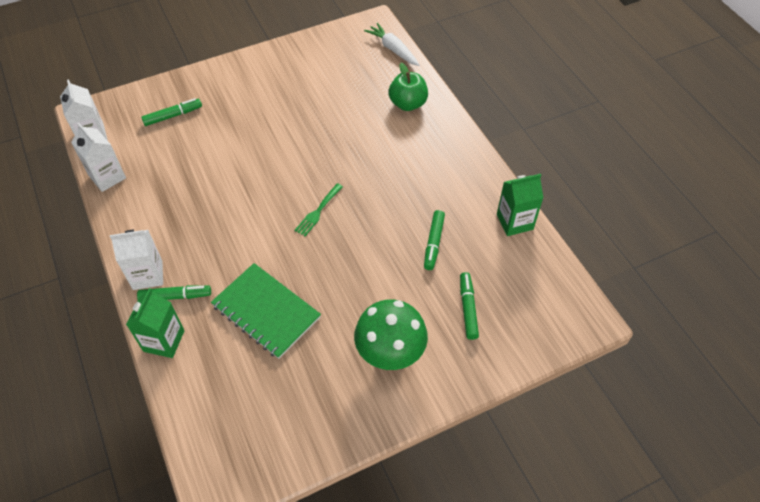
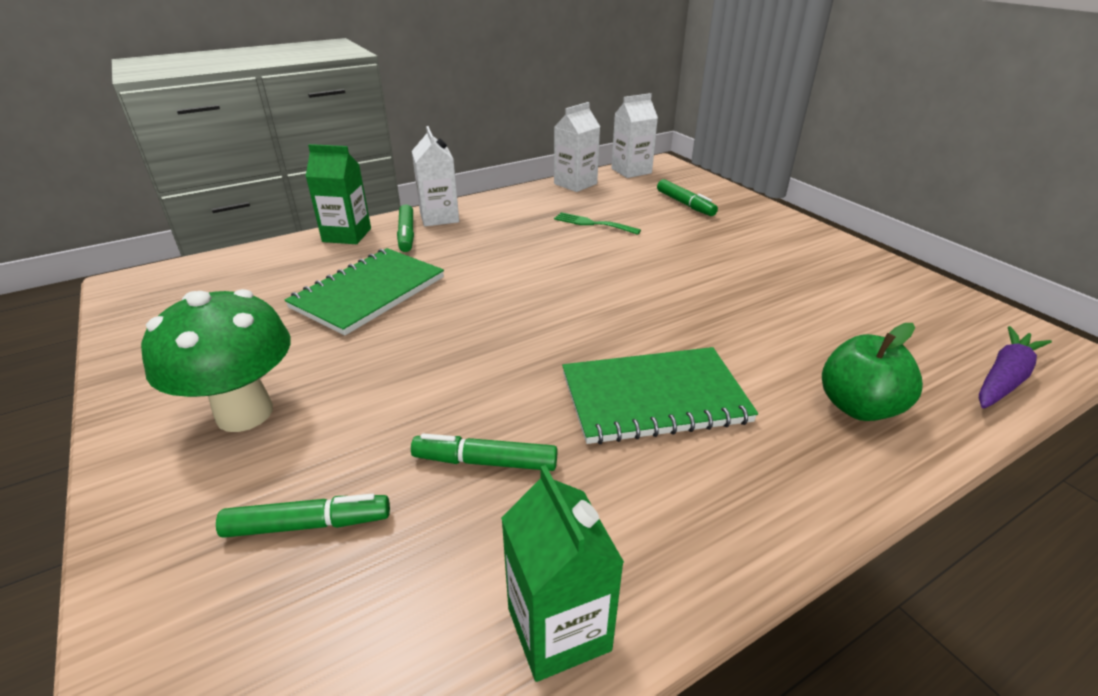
camera: 85 degrees right, 20 degrees down
green fork [294,183,343,236] -> green fork moved to [554,212,641,235]
white carrot [364,23,420,66] -> purple carrot [979,326,1052,409]
none -> green notebook [562,347,758,444]

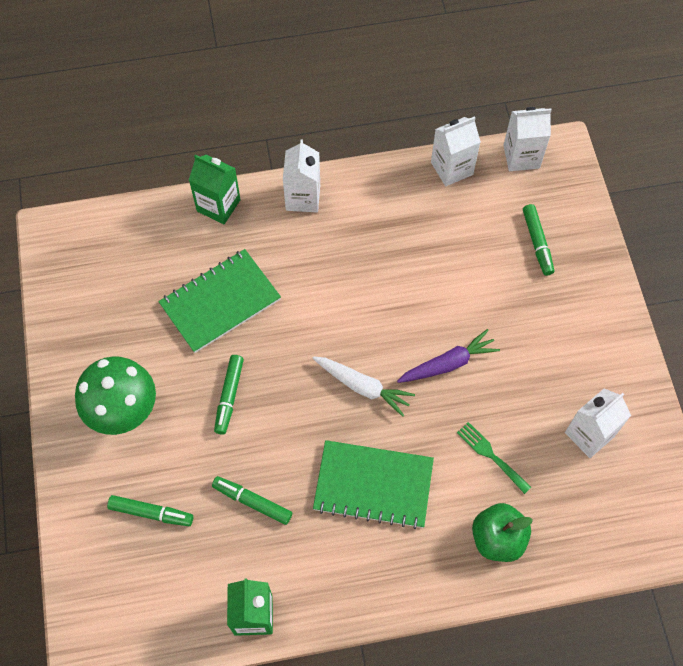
camera: 20 degrees right, 30 degrees up
green marker [397,204,414,252] -> green marker moved to [214,355,244,435]
green fork [554,212,641,235] -> green fork moved to [457,422,531,494]
purple carrot [979,326,1052,409] -> purple carrot moved to [397,329,500,383]
none -> white carrot [313,356,415,417]
none -> white carton [565,389,631,458]

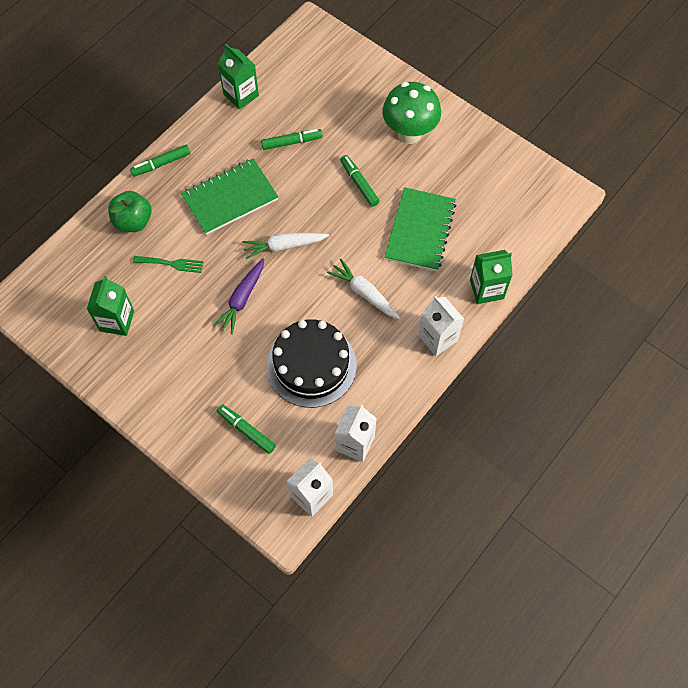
camera: 140 degrees right, 0 degrees up
green marker [107,495,193,526] -> green marker moved to [130,145,191,177]
white carton [565,389,631,458] -> green carton [87,276,134,336]
none -> black cake [267,319,357,408]
none -> white carrot [327,259,400,319]

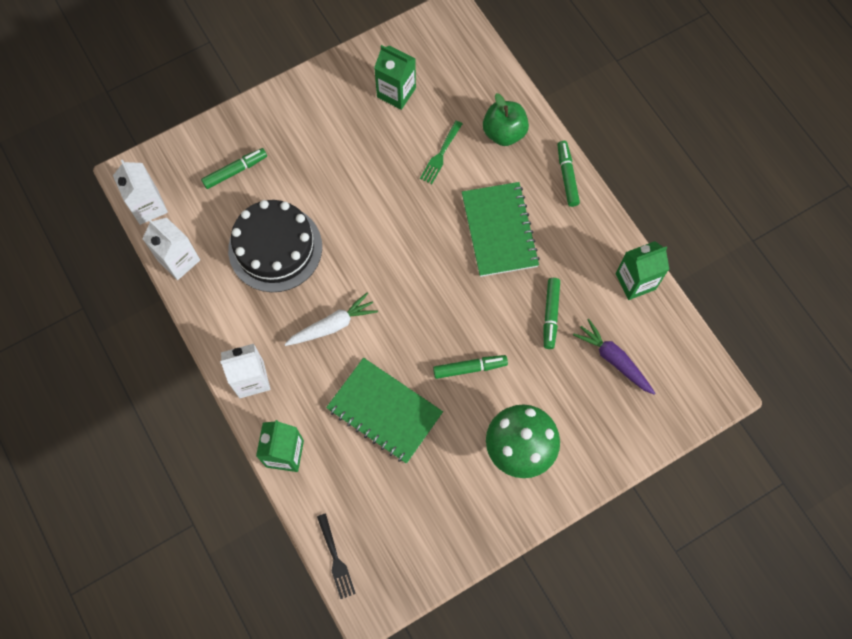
camera: 110 degrees right, 5 degrees up
purple carrot [213,258,264,334] -> purple carrot moved to [573,319,655,395]
white carrot [242,233,329,259] -> none
none -> black fork [317,513,356,599]

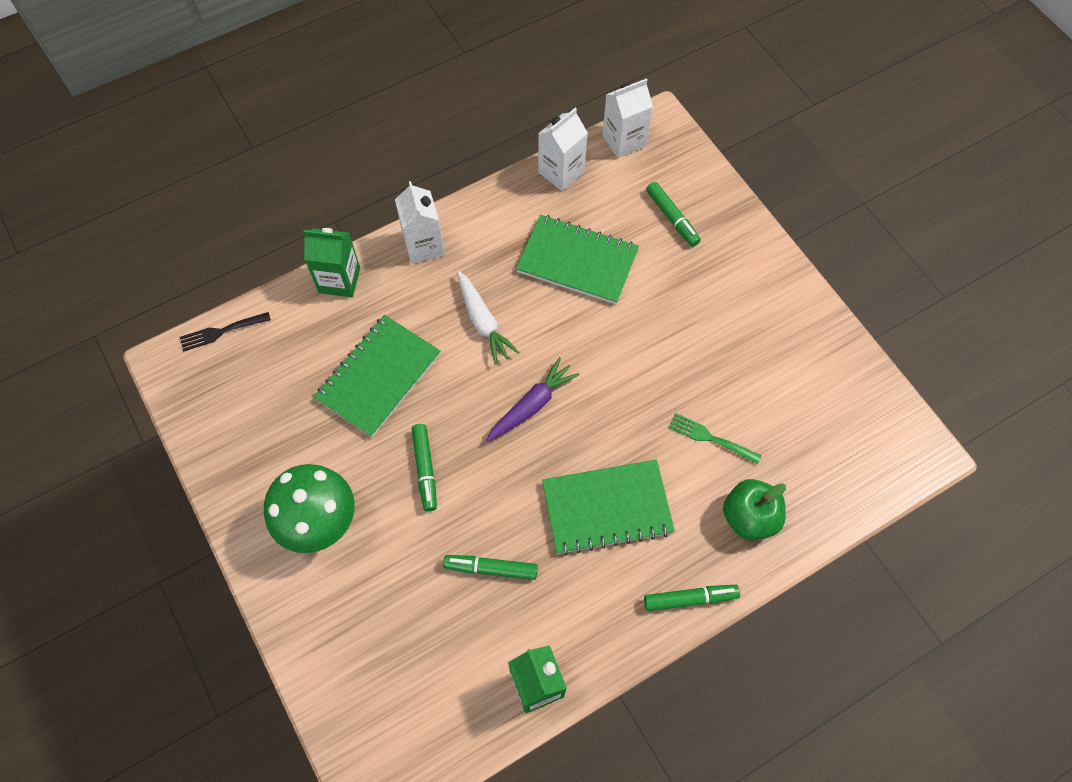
camera: 90 degrees right, 5 degrees down
black cake [228,200,322,292] -> green notebook [516,215,639,304]
green carton [374,45,416,110] -> none
purple carrot [573,319,655,395] -> purple carrot moved to [486,357,579,442]

